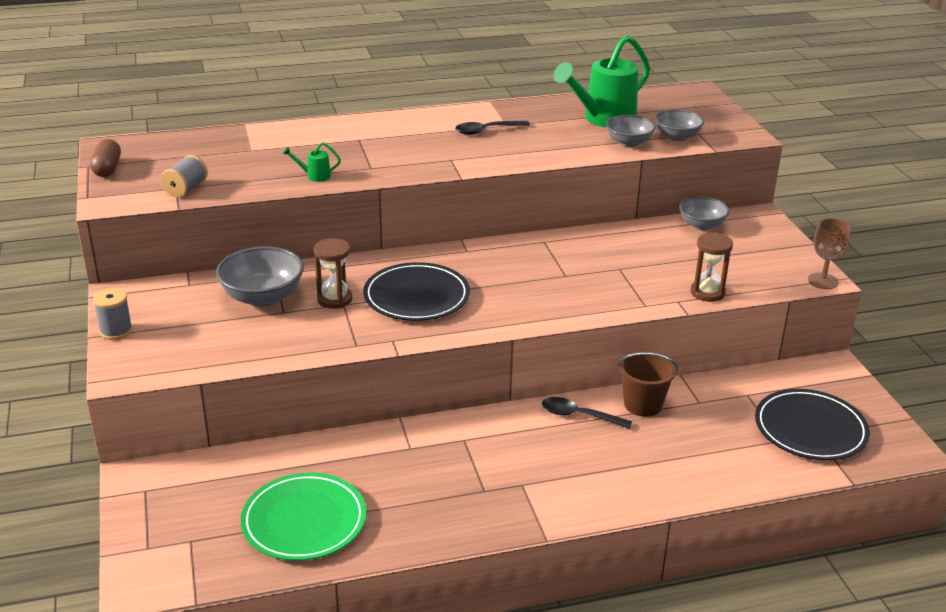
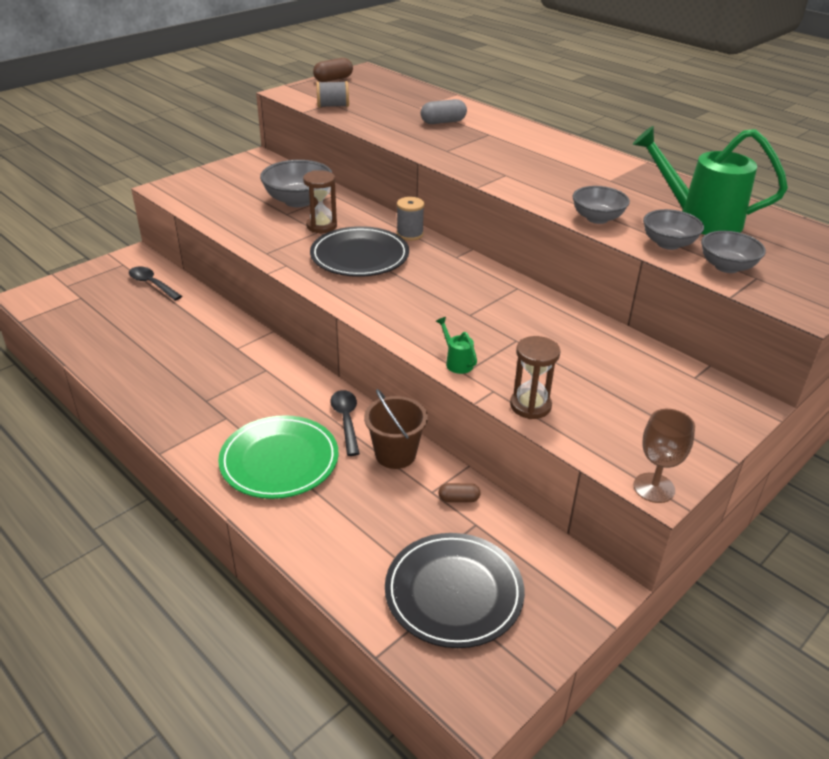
camera: 60 degrees right, 5 degrees up
grey spool [93,288,133,340] -> grey spool moved to [397,197,424,241]
green plate [241,473,366,561] -> green plate moved to [218,415,339,499]
green watering can [283,142,341,182] -> green watering can moved to [436,317,477,374]
black spoon [455,121,530,135] -> black spoon moved to [129,266,182,301]
grey bowl [679,197,729,230] -> grey bowl moved to [572,186,630,224]
none -> grey capsule [421,99,467,124]
none -> brown capsule [438,483,480,502]

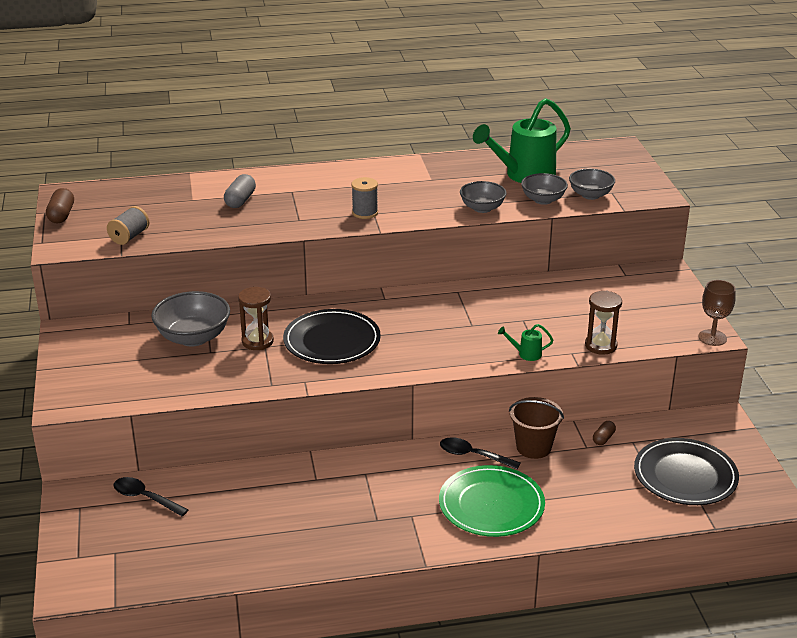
camera: 55 degrees left, 5 degrees down
black spoon [129,266,182,301] -> black spoon turned 45 degrees clockwise [114,477,188,516]
grey spool [397,197,424,241] -> grey spool moved to [351,177,378,219]

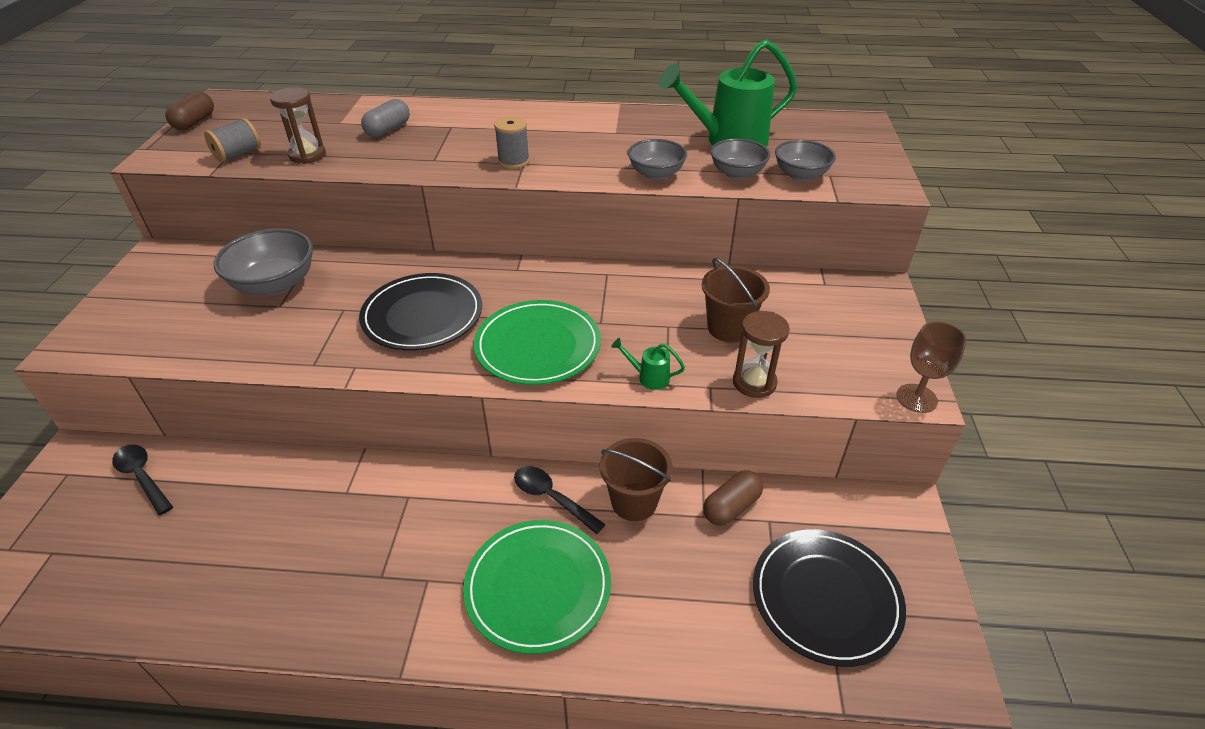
camera: 15 degrees right, 10 degrees up
brown hourglass [238,287,274,350] -> brown hourglass moved to [270,87,326,164]
brown capsule [593,421,616,445] -> brown capsule [703,470,763,526], size x1.61
none -> green plate [474,300,601,385]
none -> brown bucket [702,258,770,342]

